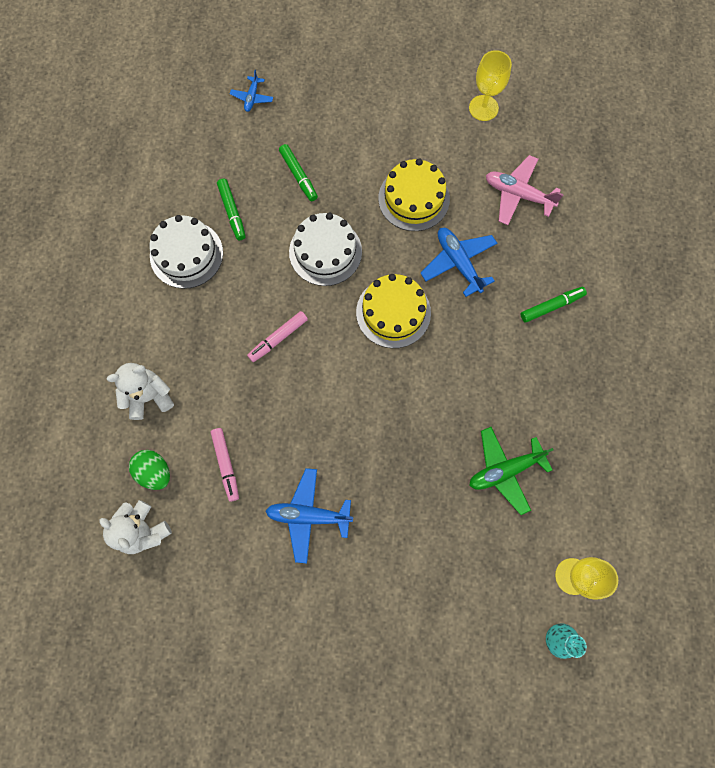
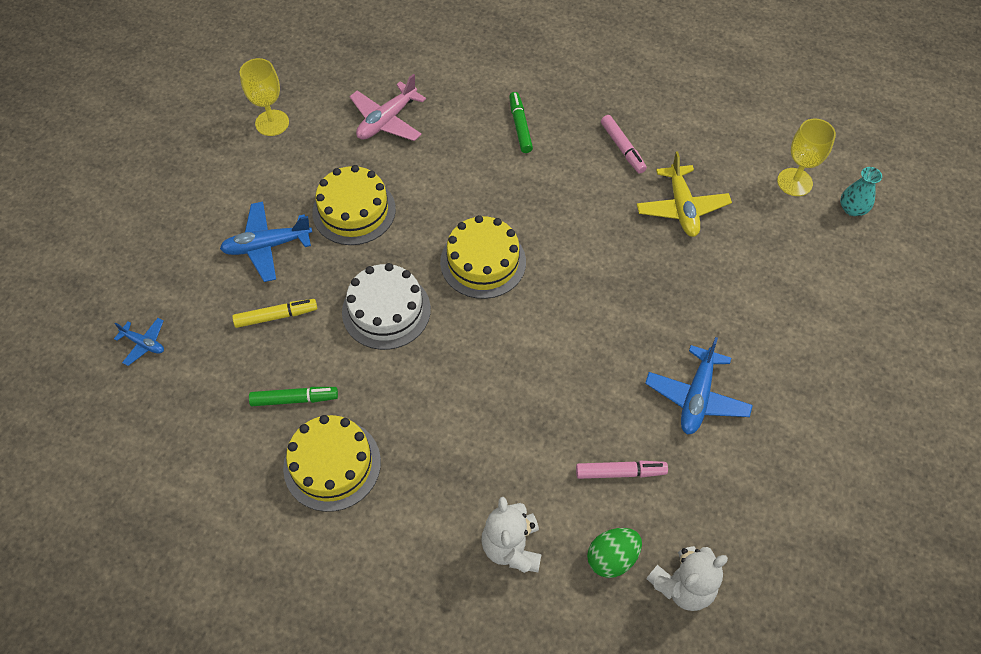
camera: 75 degrees left, 15 degrees down
white cake [150,215,223,289] -> yellow cake [283,415,381,512]
pink marker [247,311,308,362] -> pink marker moved to [601,115,647,173]
green marker [279,144,318,201] -> yellow marker [232,299,317,328]
blue plane [420,228,497,297] -> blue plane moved to [220,202,312,282]
green plane [469,427,554,515] -> yellow plane [636,151,732,237]

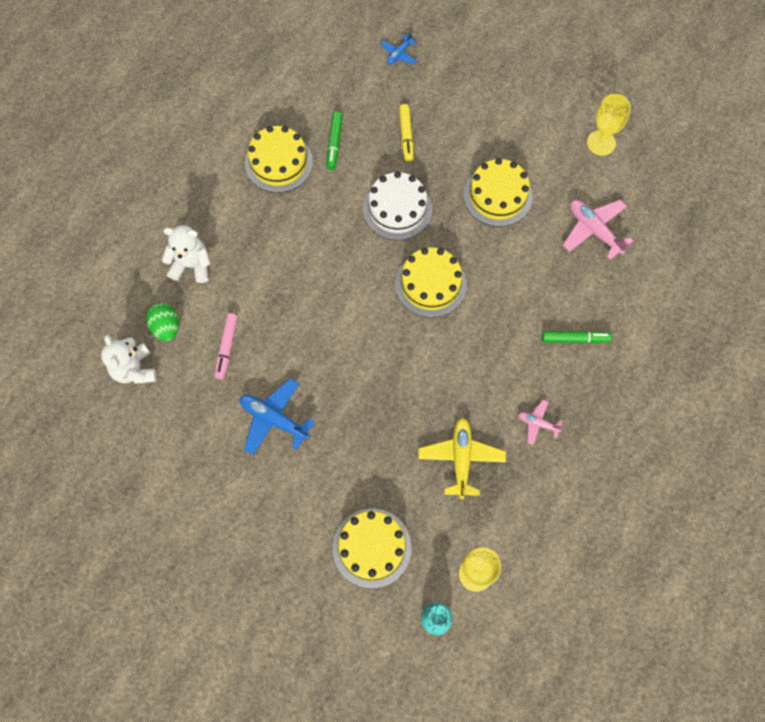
camera: 100 degrees right, 10 degrees up
blue plane [220,202,312,282] -> none
pink marker [601,115,647,173] -> pink plane [518,400,564,445]
yellow plane [636,151,732,237] -> yellow plane turned 90 degrees clockwise [418,418,506,499]
none -> yellow cake [333,509,412,588]

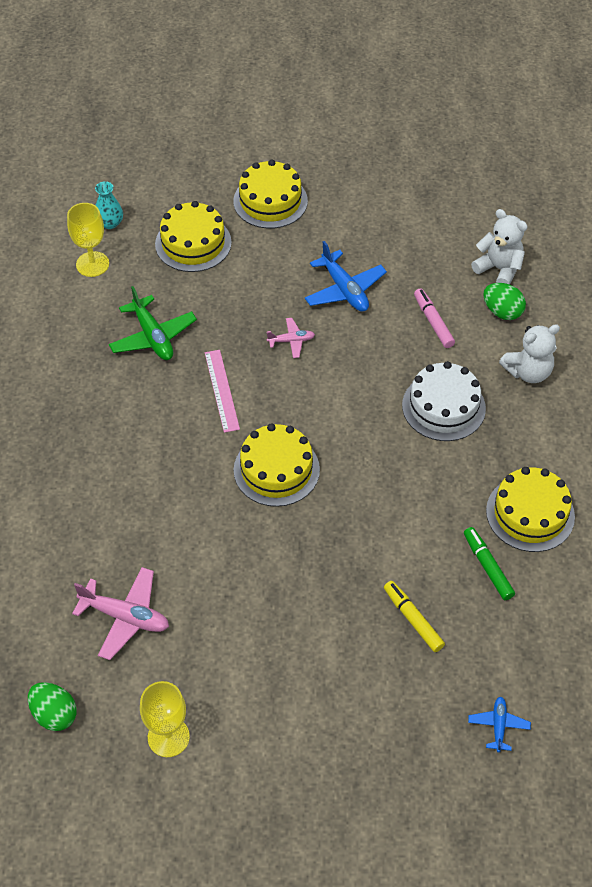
camera: 150 degrees right, 15 degrees down
blue plane [240,378,315,455] -> blue plane turned 60 degrees clockwise [305,241,387,312]
white cake [363,171,432,240] -> white cake moved to [402,361,486,441]
yellow plane [418,418,506,499] -> green plane [109,286,197,360]
yellow cake [463,158,533,227] -> yellow cake moved to [233,160,308,229]
pink plane [518,400,564,445] -> pink plane moved to [267,318,315,358]
green marker [542,331,612,343] -> none
none -> green egg [28,682,77,731]
none -> pink ruler [205,350,240,433]

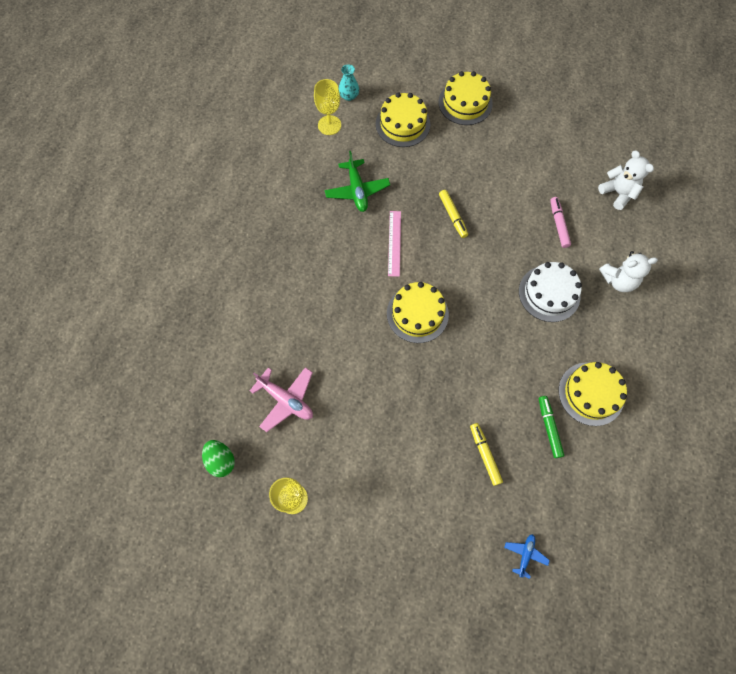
camera: 15 degrees right, 15 degrees up
pink plane [267,318,315,358] -> yellow marker [439,190,468,238]
blue plane [305,241,387,312] -> none
green egg [483,283,526,320] -> none

